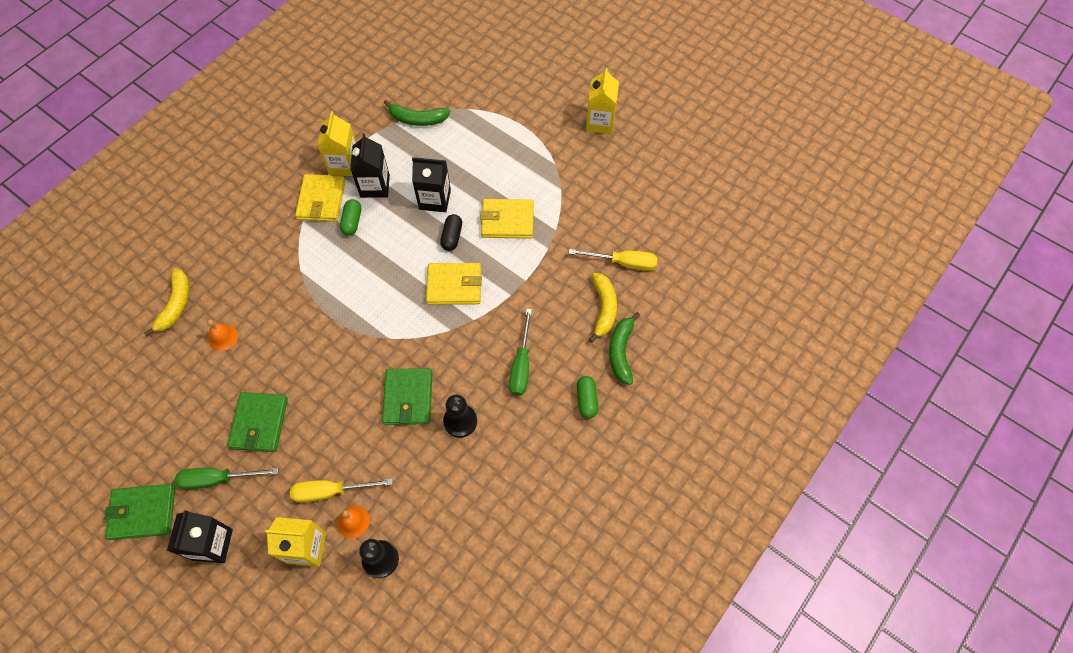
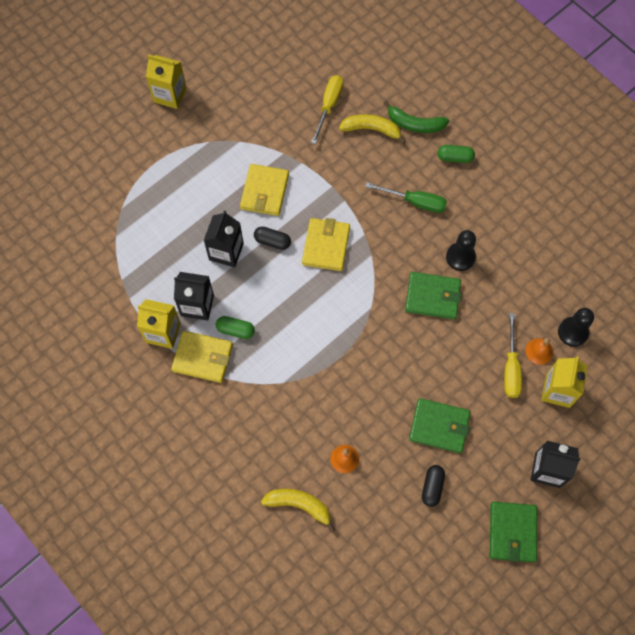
camera: 80 degrees left, 5 degrees up
green screwdriver [175,468,278,489] -> none
green banana [384,100,450,126] -> none
none -> black capsule [422,465,445,507]

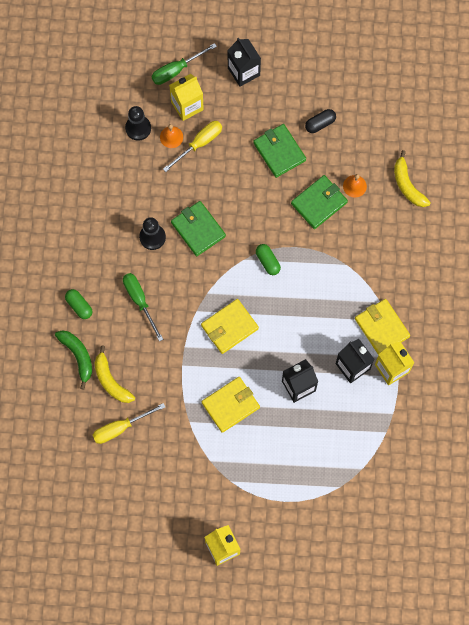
camera: 135 degrees left, 5 degrees up
green capsule [216,316,255,339] -> green capsule moved to [256,244,281,275]
black capsule [254,227,291,250] -> none
green wallet [490,502,537,562] -> green wallet moved to [291,175,348,229]
none -> green screwdriver [152,43,217,85]

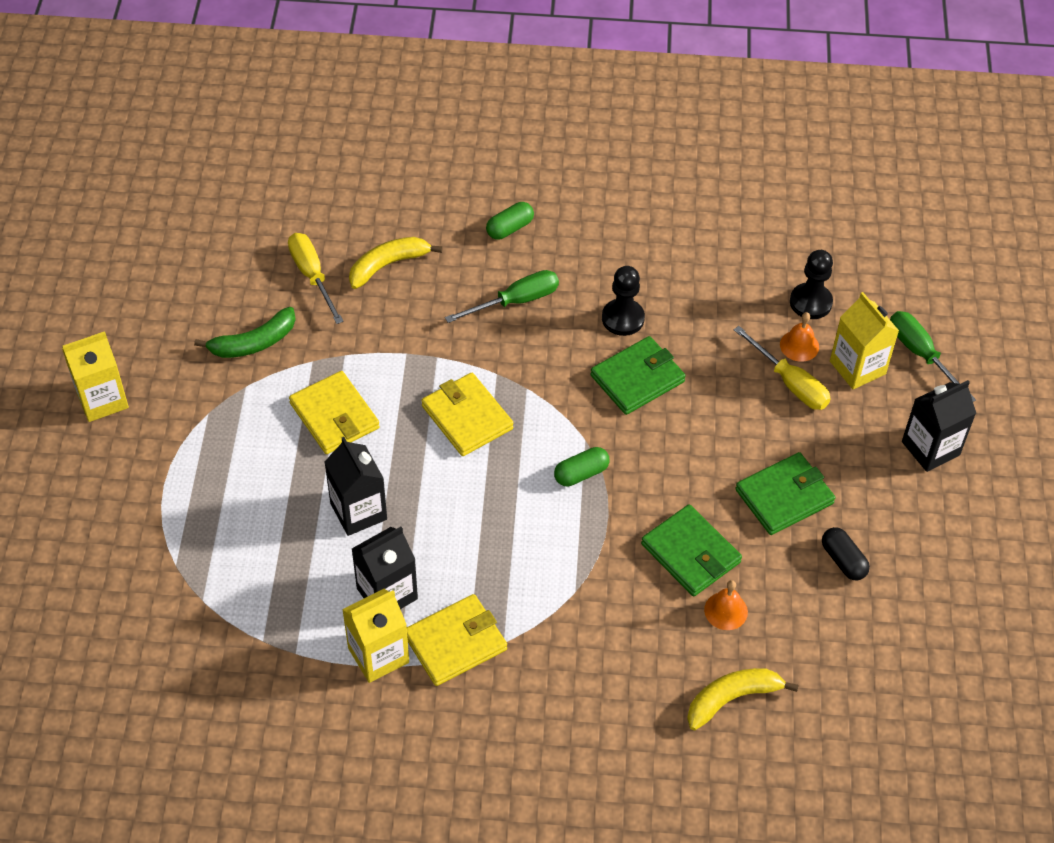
camera: 90 degrees right, 20 degrees down
green banana [55,330,92,390] -> green banana moved to [194,307,296,358]

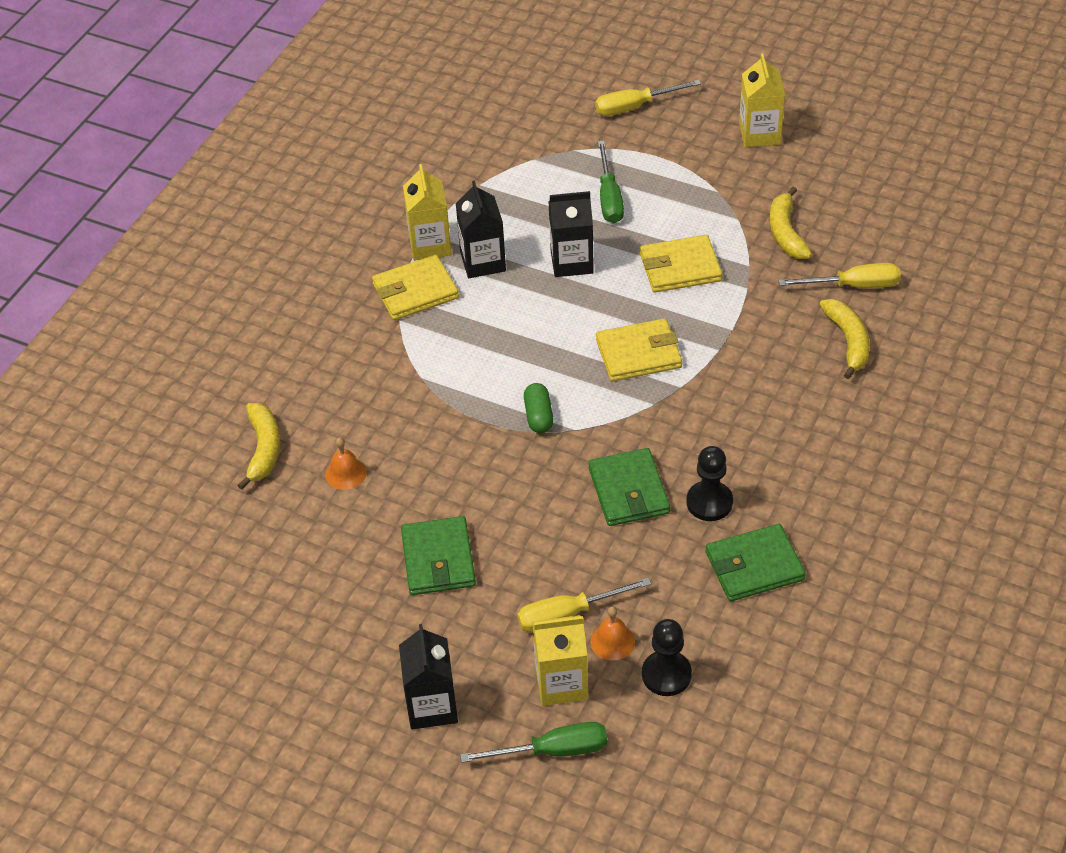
camera: 115 degrees right, 5 degrees down
green banana [194,307,296,358] -> yellow banana [770,187,812,259]
yellow wallet [407,594,507,686] -> yellow wallet turned 75 degrees clockwise [372,255,459,320]
green screwdriver [445,270,559,323] -> green screwdriver moved to [598,141,624,223]
green capsule [486,202,534,240] -> none
green wallet [641,504,742,596] -> green wallet moved to [706,524,806,601]
black capsule [822,527,870,580] -> none
none -> yellow screwdriver [595,80,701,116]

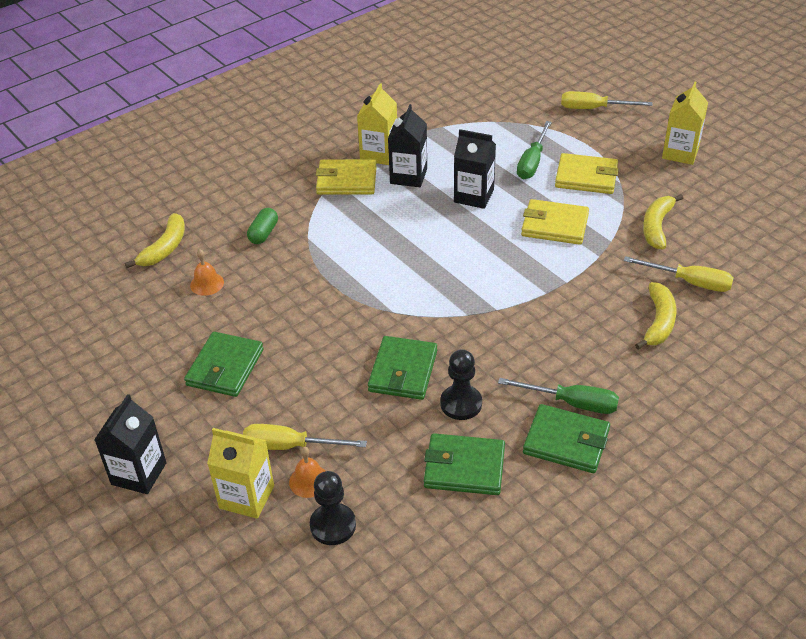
camera: 25 degrees right, 5 degrees down
green screwdriver [460,722,607,763] -> green screwdriver moved to [498,378,619,414]
green capsule [524,383,553,433] -> green capsule moved to [247,208,278,244]
yellow wallet [596,318,682,381] -> yellow wallet moved to [555,153,619,194]
none -> green wallet [523,404,610,473]

